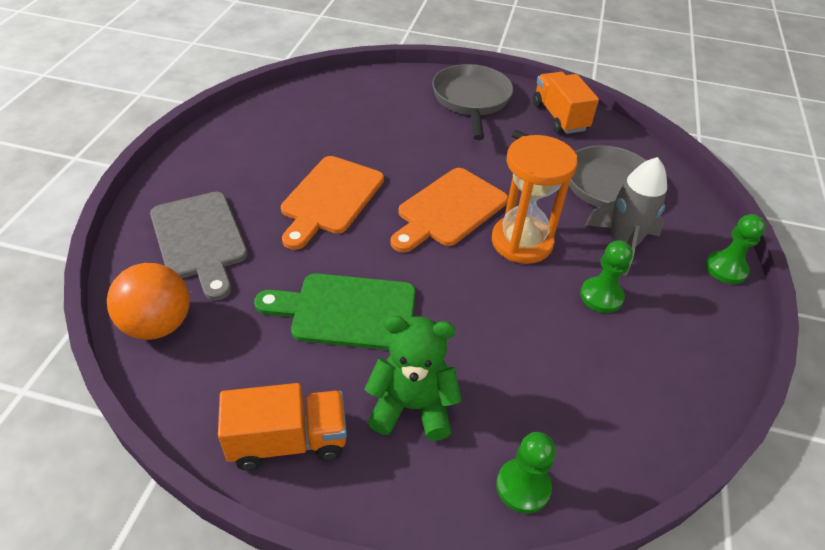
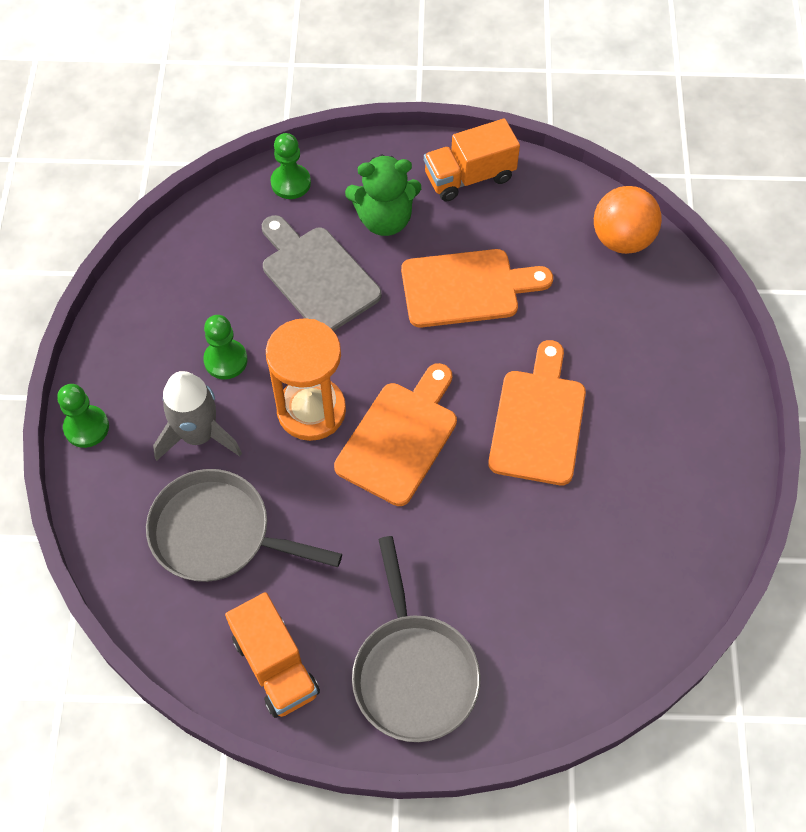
camera: 170 degrees right, 15 degrees up
grey cutting board [150,192,248,301] -> grey cutting board moved to [262,215,382,331]
green cutting board [254,273,416,350] -> orange cutting board [401,249,553,328]

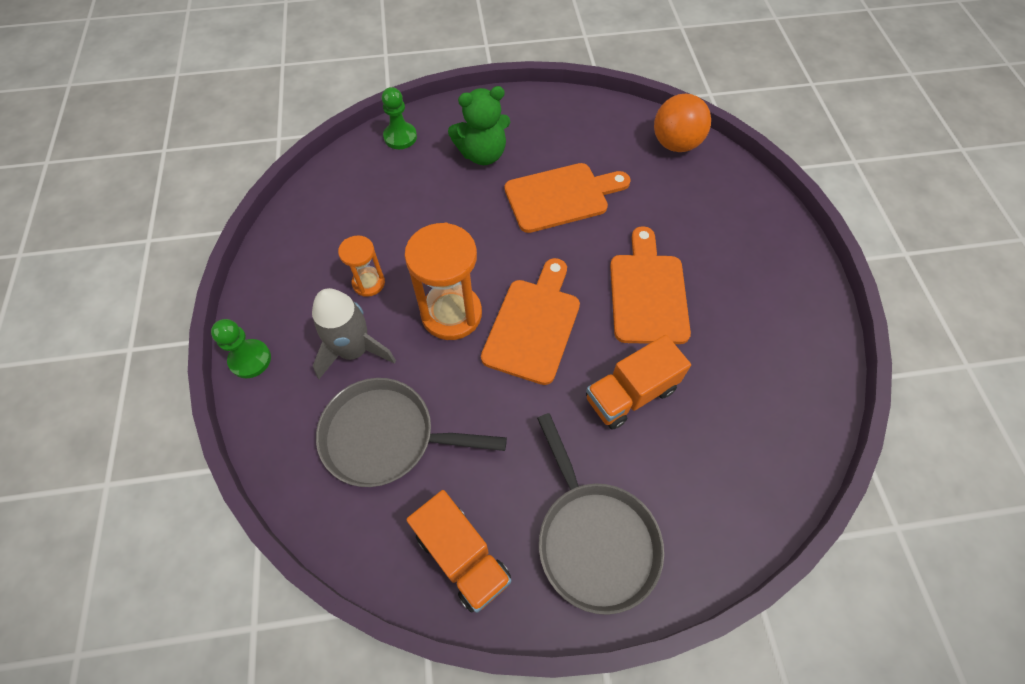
camera: 10 degrees left, 0 degrees up
green pawn [203,315,248,379] -> orange hourglass [338,235,385,297]
grey cutting board [262,215,382,331] -> none
orange truck [424,119,520,201] -> orange truck moved to [586,335,691,430]

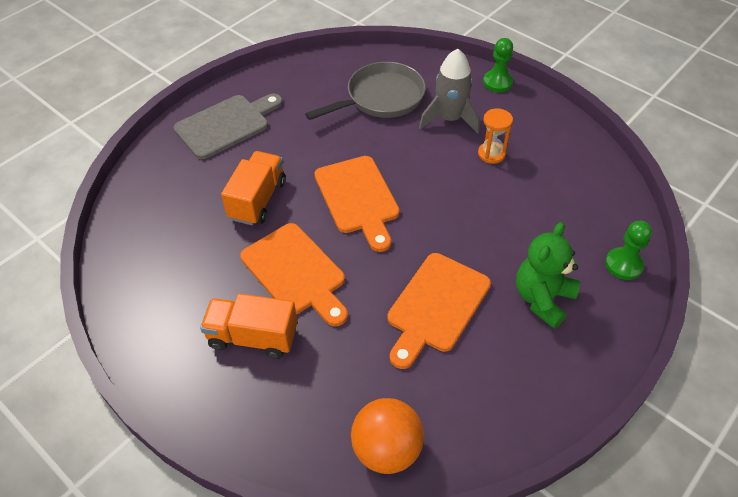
camera: 140 degrees right, 10 degrees down
orange hourglass [405,223,482,340] -> none
orange truck [406,490,511,613] -> orange truck moved to [200,293,297,359]
grey pan [537,413,664,615] -> grey cutting board [174,94,283,159]

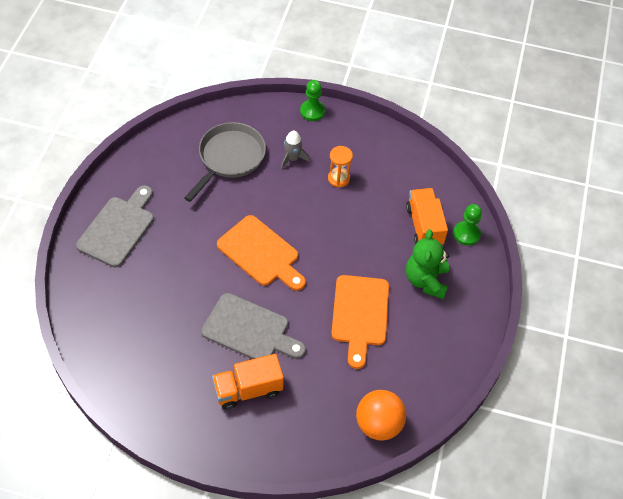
camera: 30 degrees left, 5 degrees up
orange truck [221,151,286,226] -> orange truck moved to [406,188,448,245]
orange cutting board [240,223,348,327] -> grey cutting board [201,293,306,359]
grey rocket [419,49,480,133] -> grey rocket [281,131,310,169], size x0.62

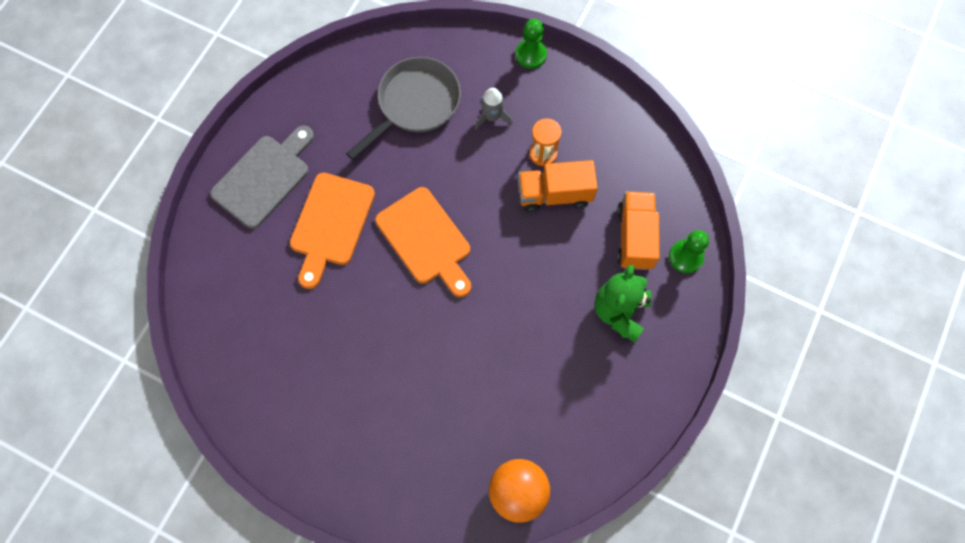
camera: 15 degrees right, 15 degrees up
grey cutting board [201,293,306,359] -> none
orange truck [212,354,284,410] -> orange truck moved to [518,160,598,212]
orange cutting board [331,275,389,369] -> orange cutting board moved to [290,173,375,289]

